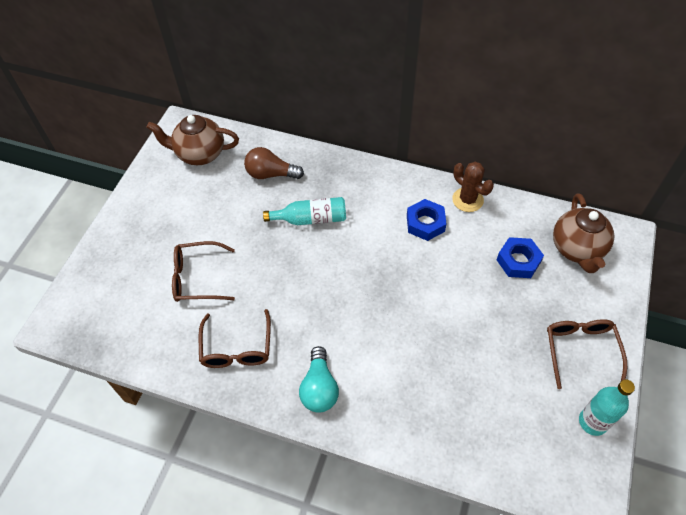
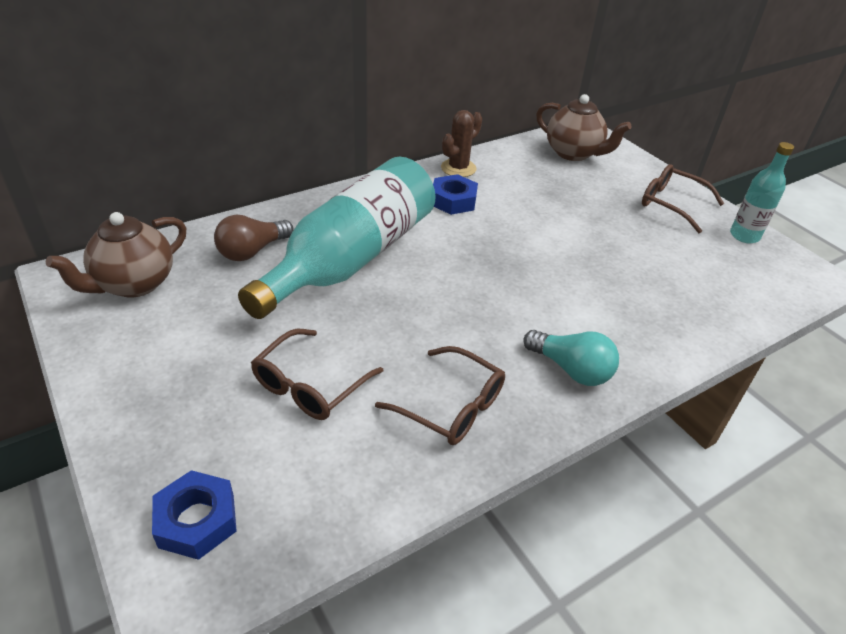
camera: 55 degrees left, 15 degrees down
turquoise bottle [263,197,346,225] -> turquoise bottle [238,157,436,319], size x2.14
brown cactus [452,162,494,212] -> brown cactus turned 45 degrees counterclockwise [441,110,482,177]
blue nut [497,237,544,278] -> blue nut moved to [152,470,237,560]

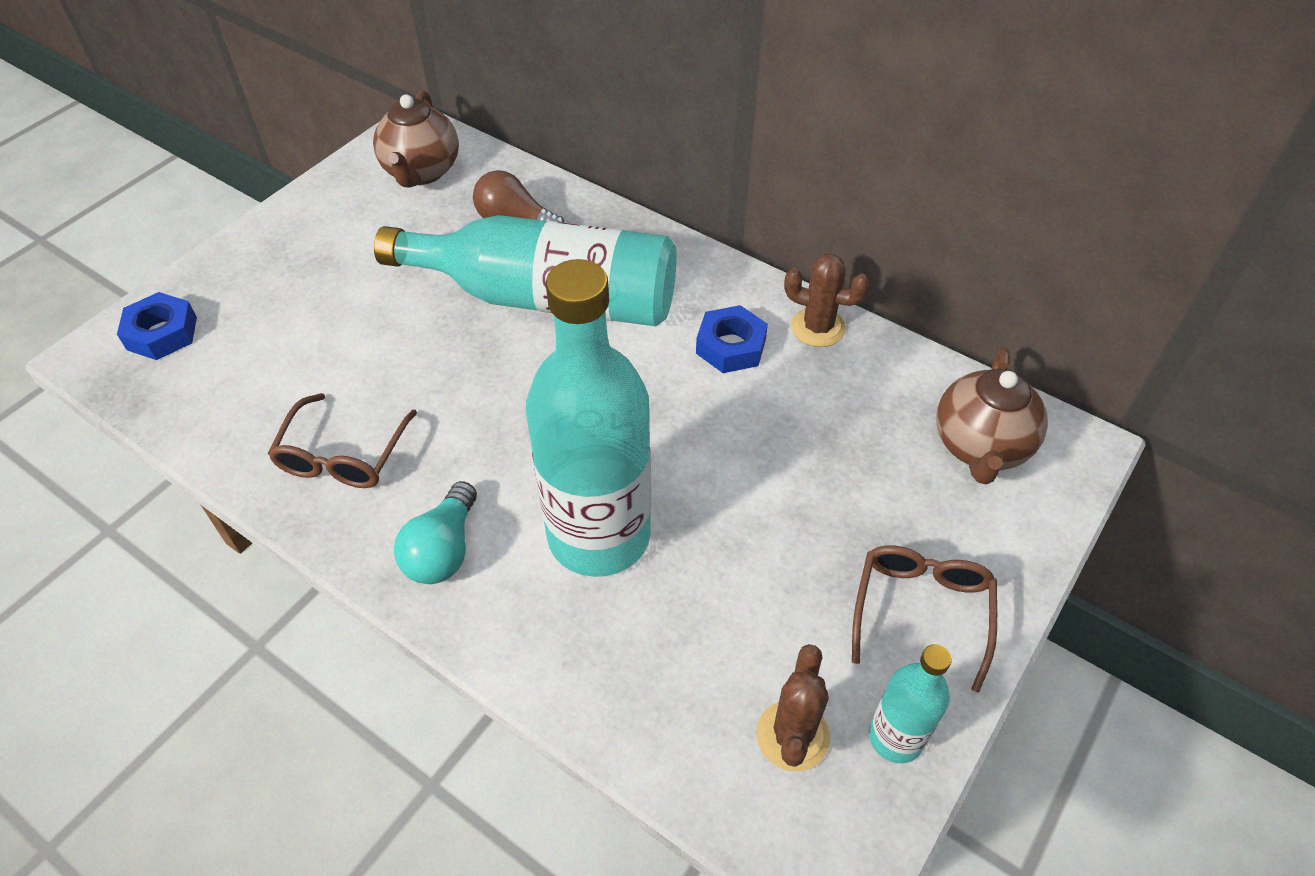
camera: 70 degrees right, 10 degrees up
brown teapot [46,212,186,298] -> brown teapot turned 105 degrees counterclockwise [373,90,459,187]
brown glasses [251,329,383,420] -> none
none -> turquoise bottle [526,259,651,577]
none -> brown cactus [756,644,830,772]

